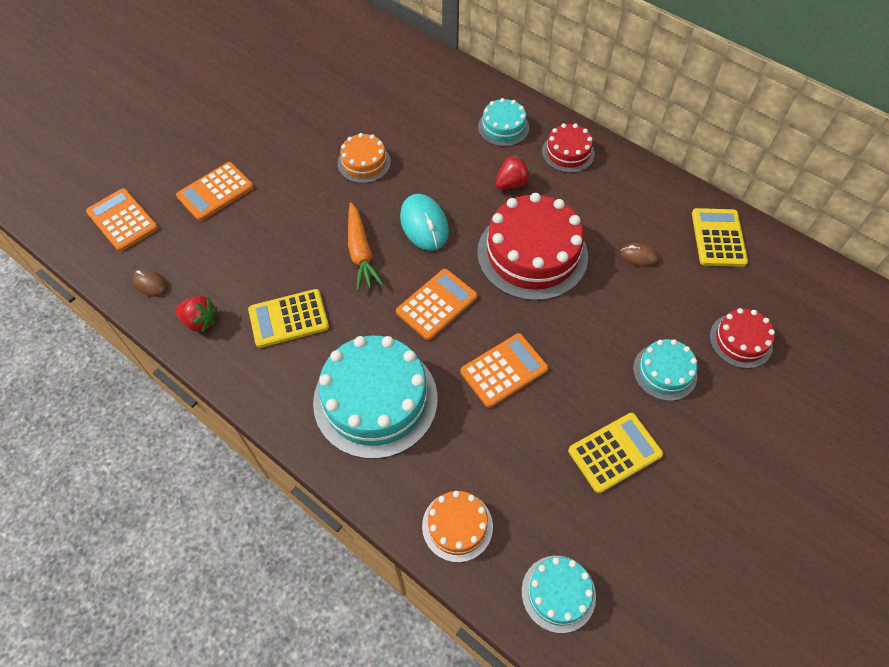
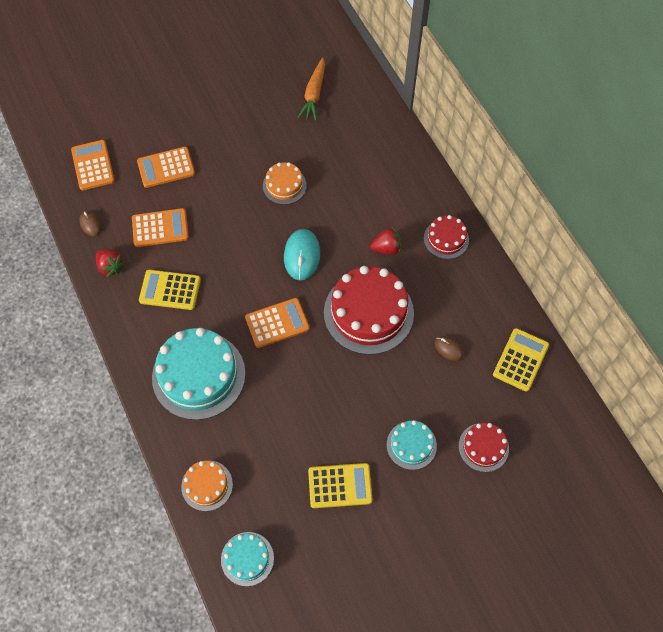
camera: 25 degrees right, 5 degrees up
orange carrot [348,202,383,291] -> orange carrot moved to [298,58,325,121]
orange calculator [460,333,549,408] -> orange calculator moved to [132,208,189,247]
turquoise cake [478,98,529,147] -> none

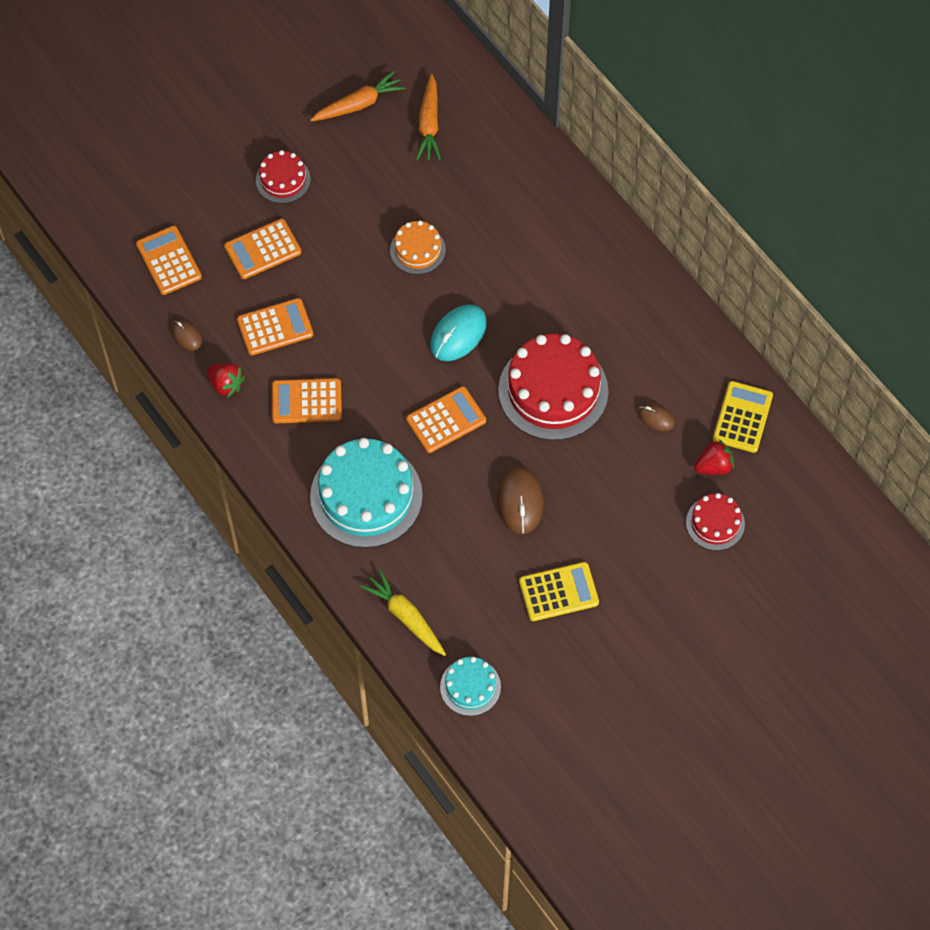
camera: 10 degrees left, 0 degrees up
yellow calculator [139,270,201,310] -> orange calculator [272,378,342,423]
orange cake [181,460,233,511] -> yellow carrot [360,569,446,656]
turquoise mouse [284,229,320,280] -> turquoise mouse turned 45 degrees clockwise [430,305,487,361]
red strawberry [370,227,401,255] -> red strawberry moved to [694,440,734,475]
turquoise cake [387,420,437,470] -> none
red cake [424,215,469,259] -> red cake moved to [256,150,311,203]
none -> orange carrot [310,71,406,121]
none -> brown mouse [497,466,544,534]

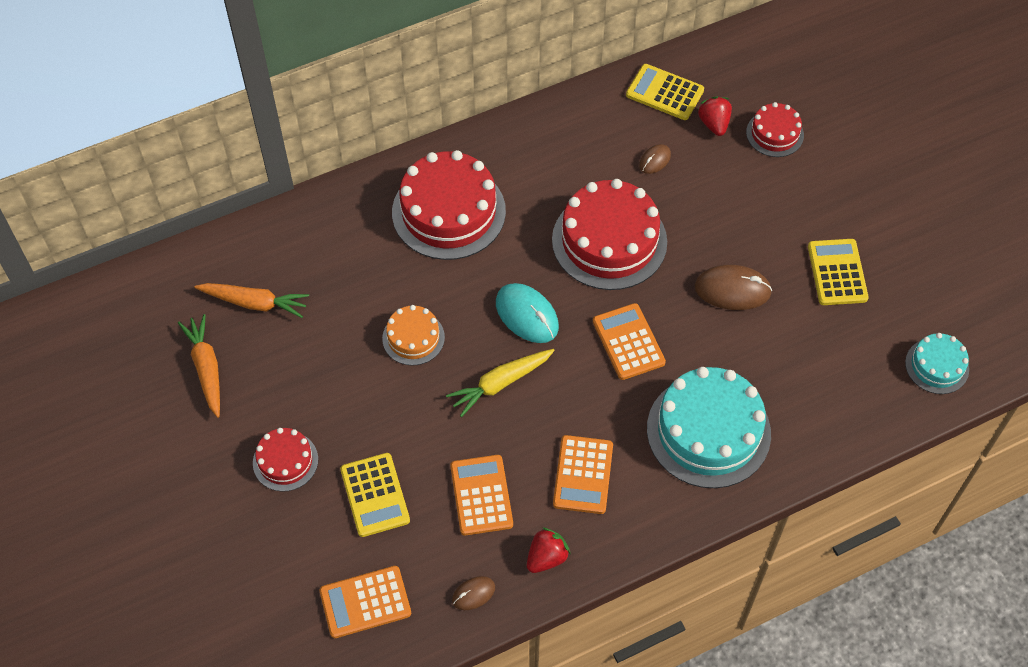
camera: 80 degrees left, 5 degrees down
orange calculator [224,219,301,279] -> yellow calculator [340,453,410,537]
yellow carrot [360,569,446,656] -> yellow carrot moved to [446,349,555,417]
none -> red cake [392,150,506,260]

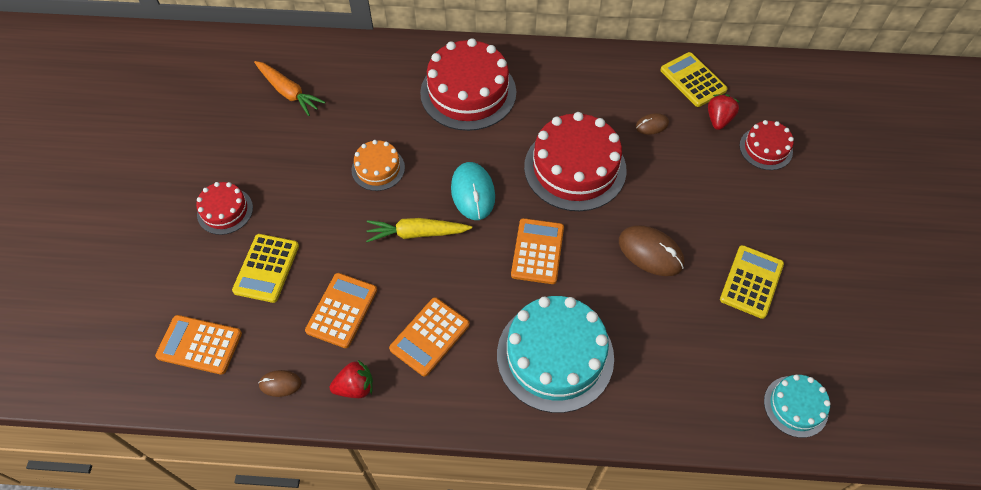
camera: 30 degrees right, 0 degrees up
orange carrot [178,314,220,418] -> none

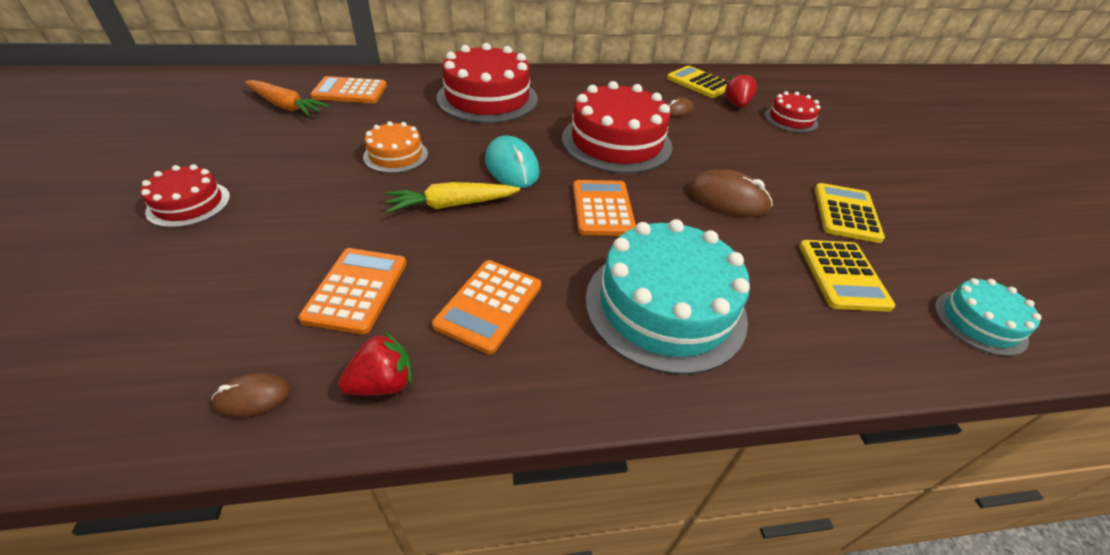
camera: 15 degrees left, 15 degrees down
orange calculator [155,315,242,375] -> orange calculator moved to [310,76,387,103]
yellow calculator [232,234,299,303] -> yellow calculator moved to [799,240,895,312]

